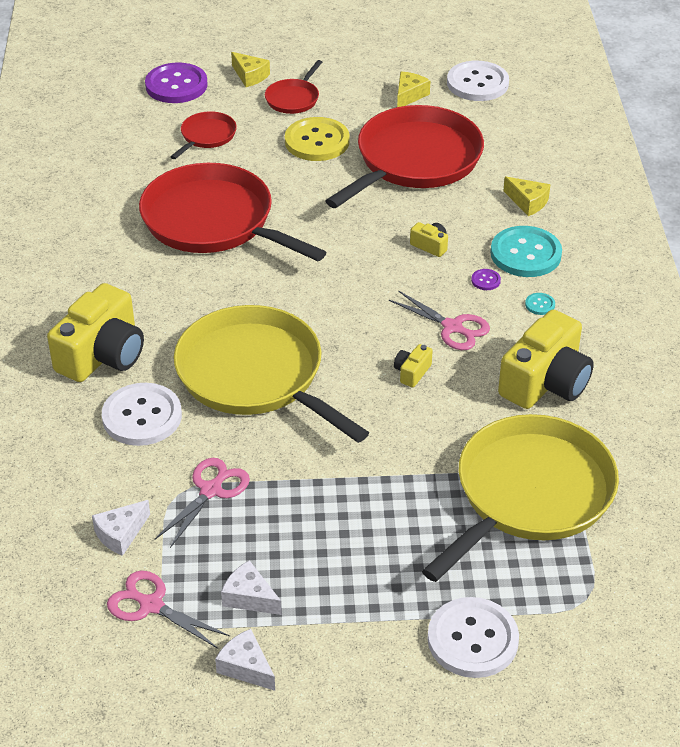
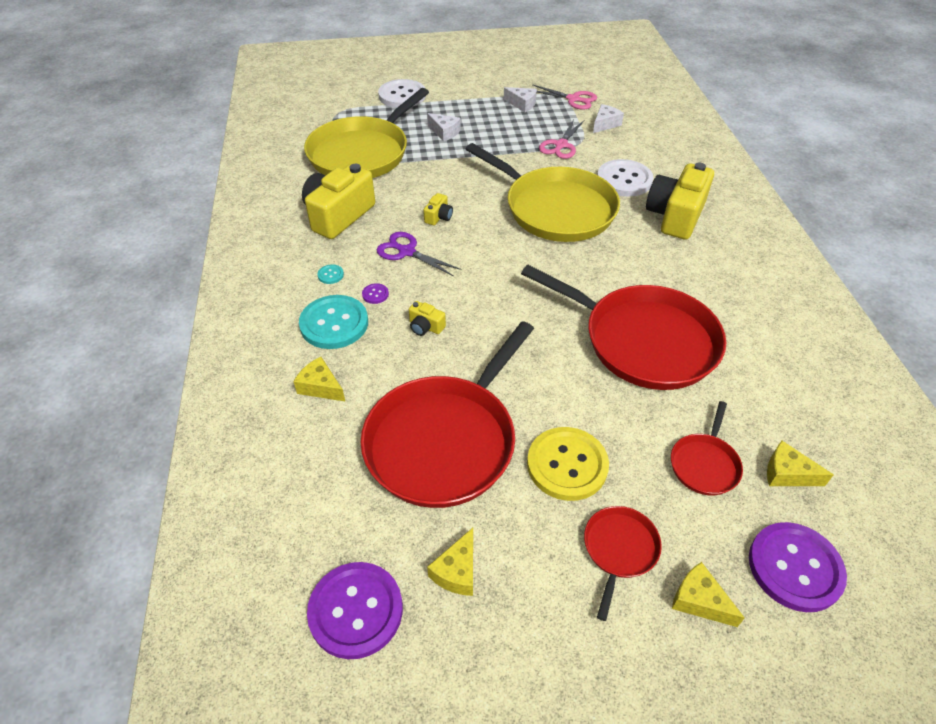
camera: 175 degrees right, 5 degrees up
white cheese [215,629,275,691] -> white cheese moved to [427,113,461,142]
pink scissors [389,290,490,350] -> purple scissors [377,232,462,277]
white button [447,61,509,101] -> purple button [307,562,403,659]
none -> yellow cheese [767,441,834,486]

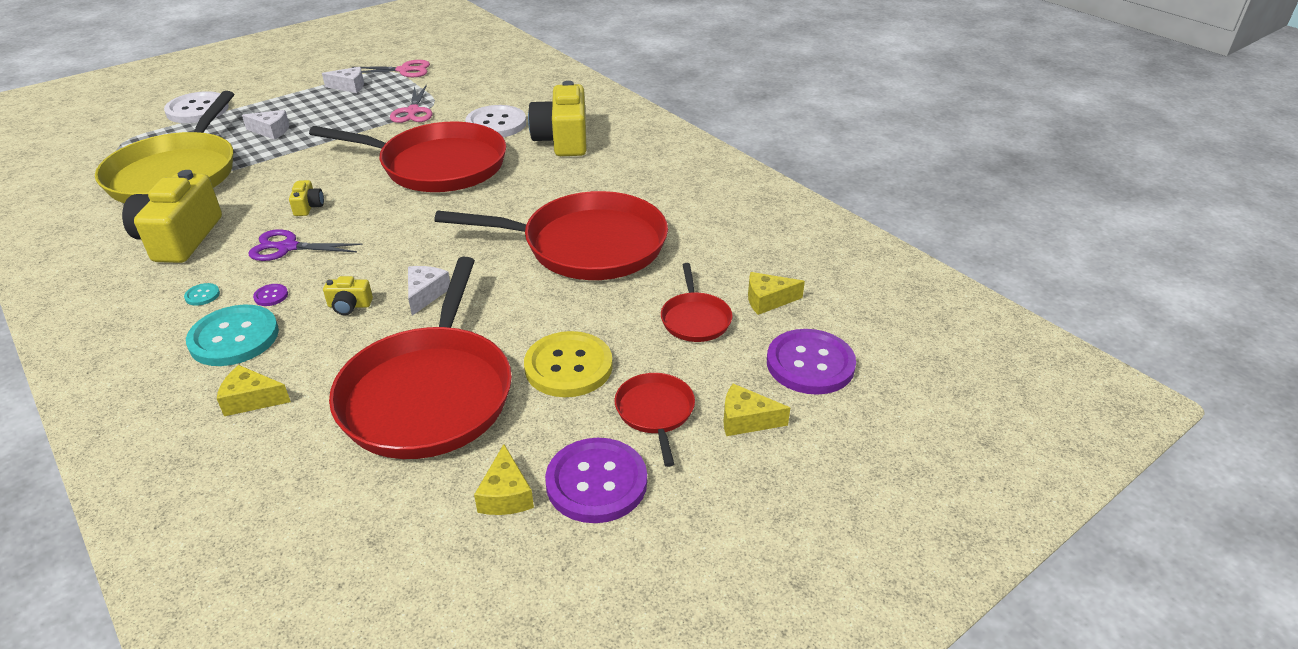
camera: 30 degrees left, 10 degrees down
purple button [307,562,403,659] -> purple button moved to [545,438,647,523]
yellow pan [466,143,620,242] -> red pan [309,121,506,192]
white cheese [593,104,624,133] -> white cheese moved to [408,266,450,316]

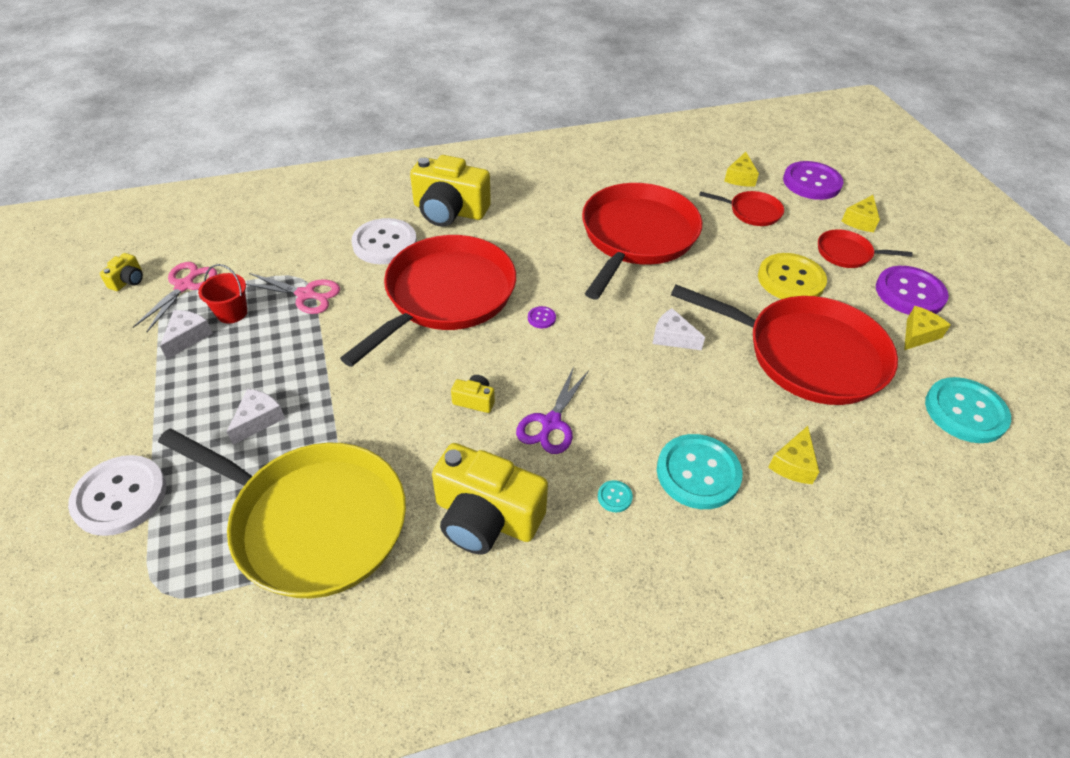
camera: 70 degrees left, 10 degrees up
purple button [253,284,288,306] -> purple button moved to [528,306,556,328]
yellow camera [323,276,373,315] -> yellow camera moved to [100,253,143,291]
yellow cheese [474,444,534,515] -> yellow cheese turned 60 degrees counterclockwise [904,306,950,350]
none -> red bucket [198,264,247,323]
none -> turquoise button [925,377,1011,443]

